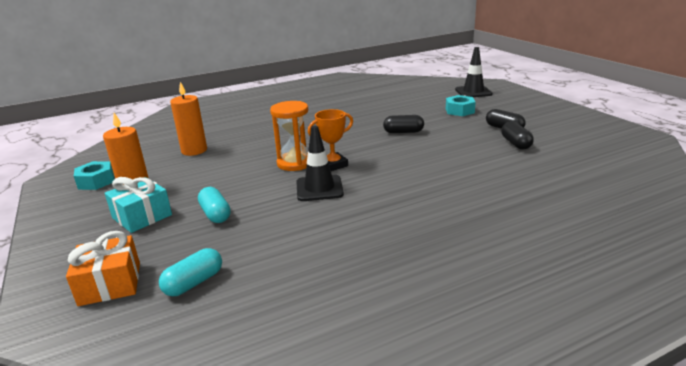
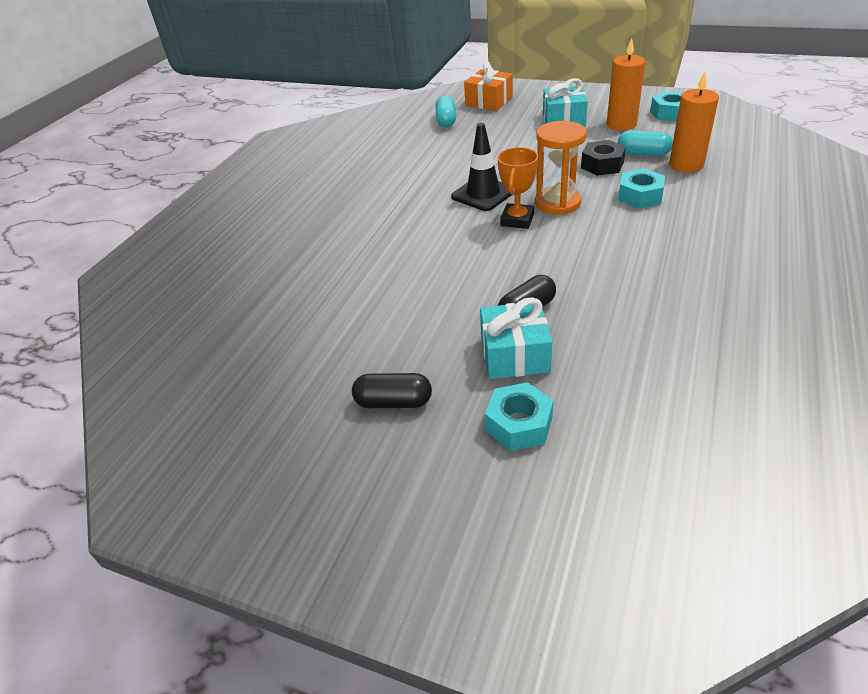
camera: 140 degrees right, 15 degrees up
turquoise capsule [198,187,231,223] -> turquoise capsule moved to [618,130,673,156]
black traffic cone [455,47,493,97] -> none
black capsule [501,121,534,150] -> none
none -> turquoise gift [480,297,552,379]
none -> black nut [581,140,626,176]
none -> turquoise nut [618,169,665,209]

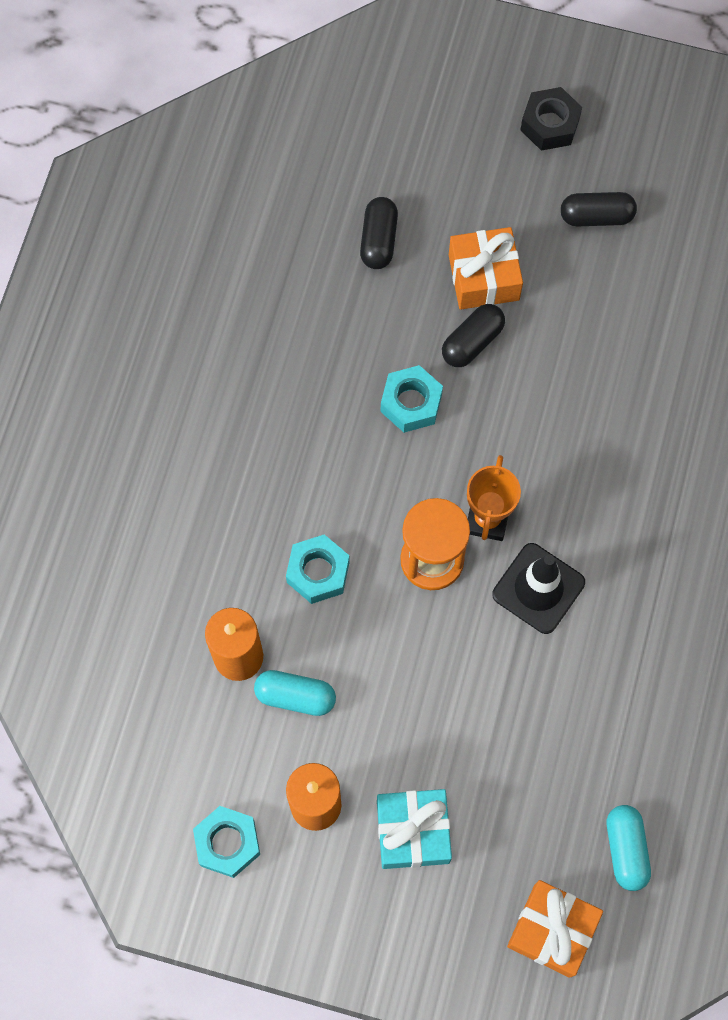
camera: 170 degrees right, 30 degrees up
turquoise gift [480,297,552,379] -> orange gift [449,227,523,310]
turquoise nut [485,382,553,451] -> turquoise nut moved to [381,365,443,433]
black nut [581,140,626,176] -> black nut moved to [520,87,582,151]
none -> black capsule [360,197,398,269]

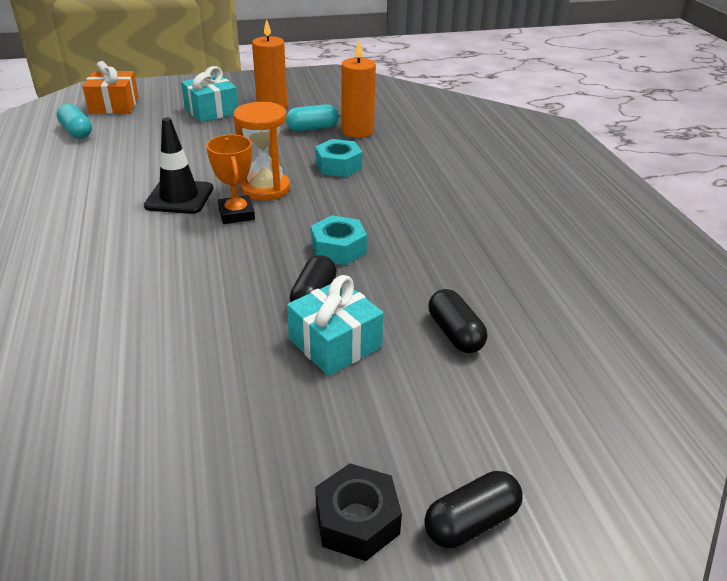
camera: 150 degrees right, 35 degrees down
turquoise nut [193,806,260,878] -> none
orange gift [449,227,523,310] -> turquoise gift [287,275,384,376]
black capsule [561,192,637,226] -> black capsule moved to [424,471,523,548]

